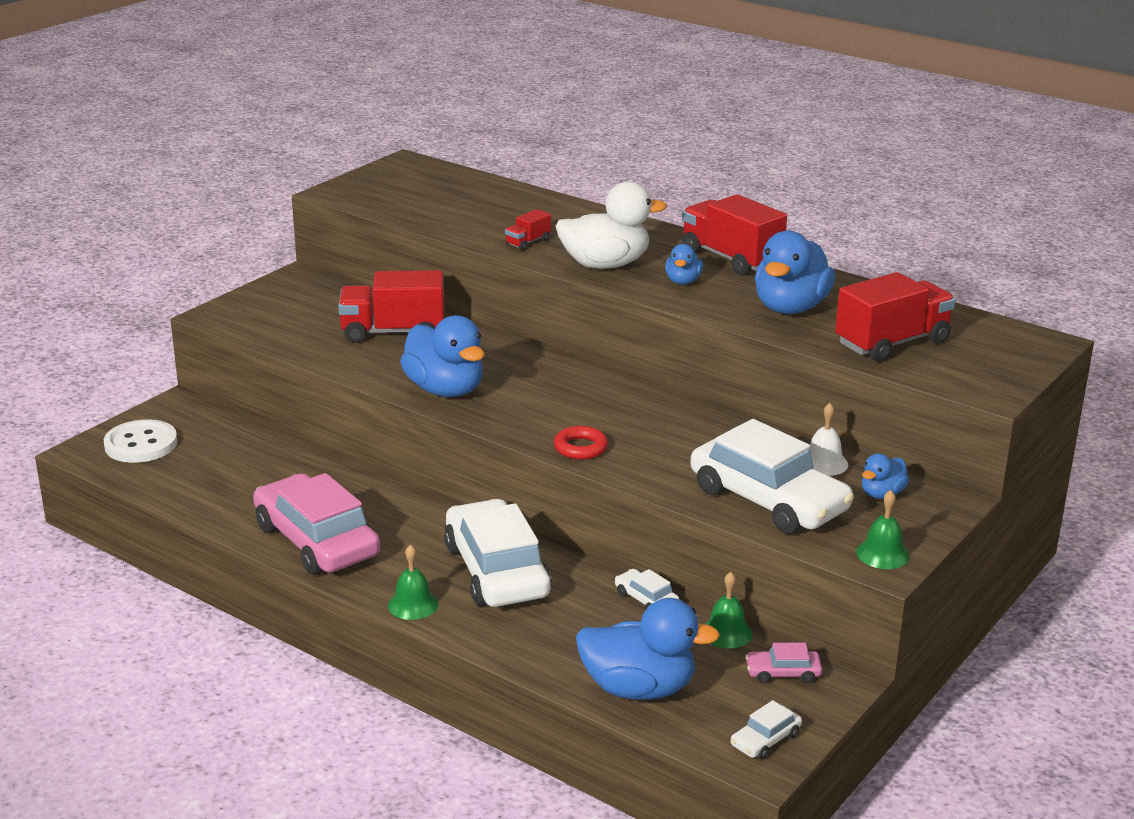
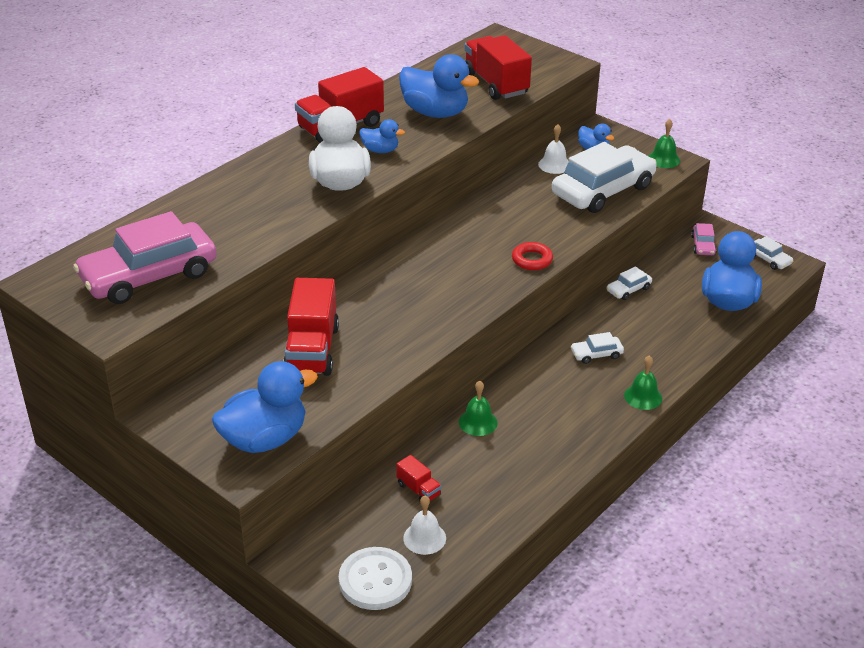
camera: 85 degrees left, 10 degrees up
pink car [253,473,380,575] -> pink car moved to [73,211,217,304]
blue duck [400,315,485,397] -> blue duck moved to [212,361,318,453]
white car [444,499,551,607] -> white car [571,332,624,364], size x0.42
red truck [505,209,551,251] -> red truck moved to [396,455,442,501]
green bell [705,572,753,648] -> green bell moved to [459,381,497,436]
none -> white bell [403,496,446,555]

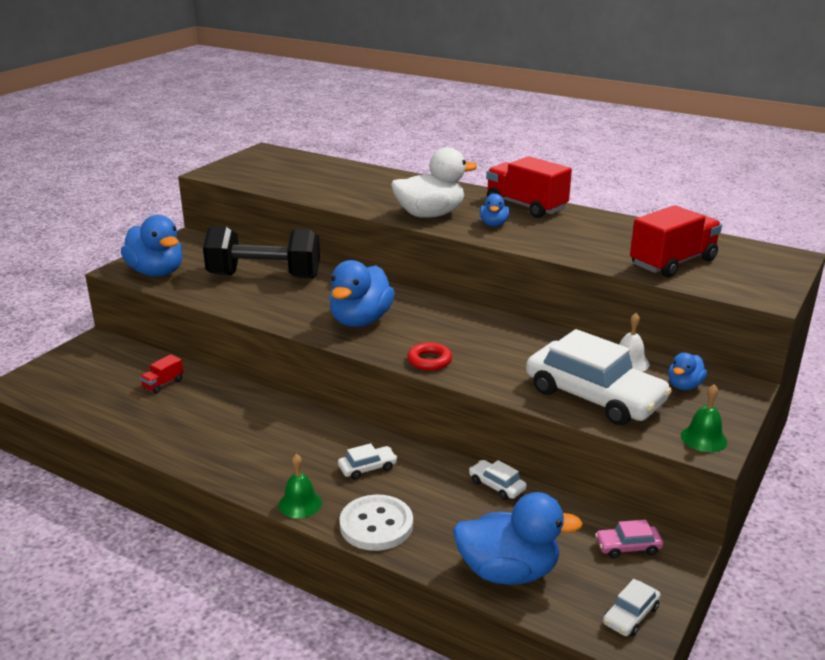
camera: 80 degrees right, 10 degrees down
pink car [73,211,217,304] -> none
red truck [283,278,339,376] -> black dumbbell [203,226,320,278]
white button [339,547,412,610] -> white button moved to [339,494,413,551]
blue duck [399,54,479,118] -> blue duck moved to [329,260,395,327]
white bell [403,496,446,555] -> none
green bell [459,381,497,436] -> none
white car [571,332,624,364] -> white car turned 90 degrees clockwise [338,443,397,480]

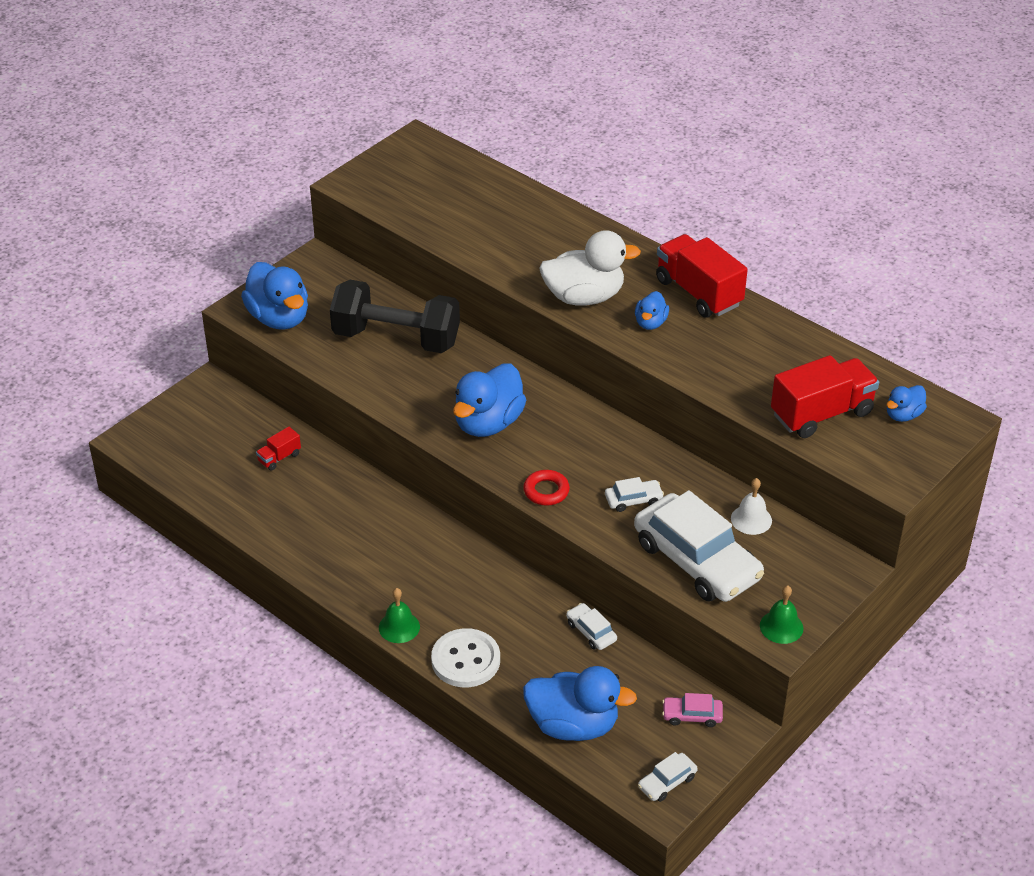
camera: 10 degrees right, 15 degrees up
white car [338,443,397,480] -> white car moved to [605,477,664,512]
blue duck [668,353,707,390] -> blue duck moved to [887,385,927,422]

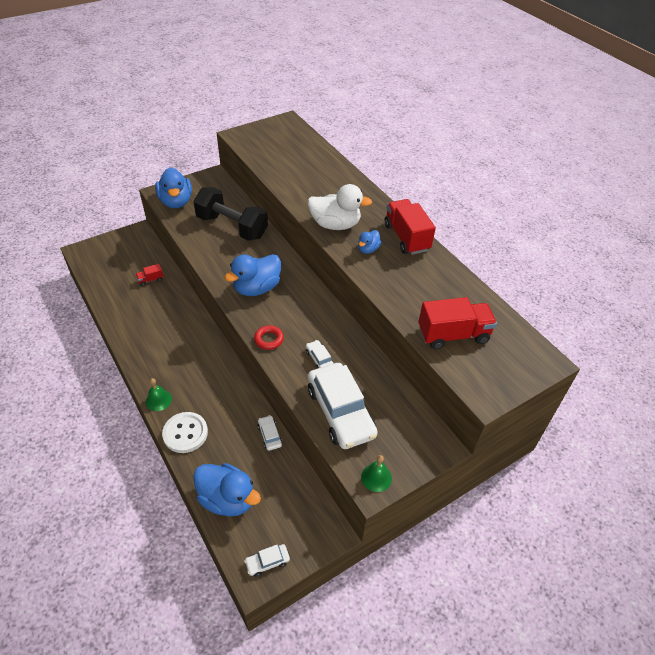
camera: 15 degrees right, 5 degrees up
white car [605,477,664,512] -> white car turned 120 degrees counterclockwise [306,340,334,369]
pink car [662,693,723,727] -> none
white bell [731,478,772,535] -> none
blue duck [887,385,927,422] -> none

